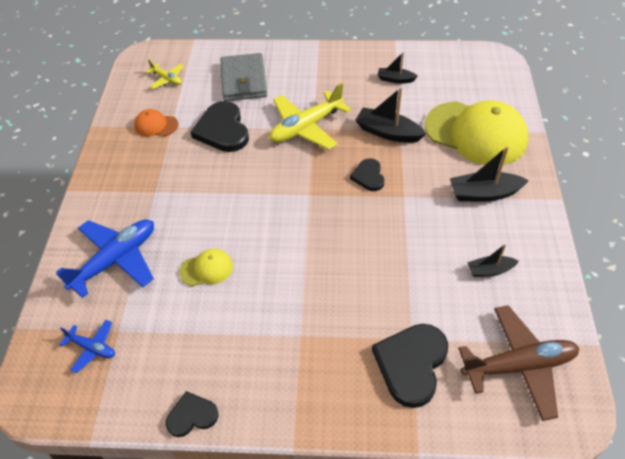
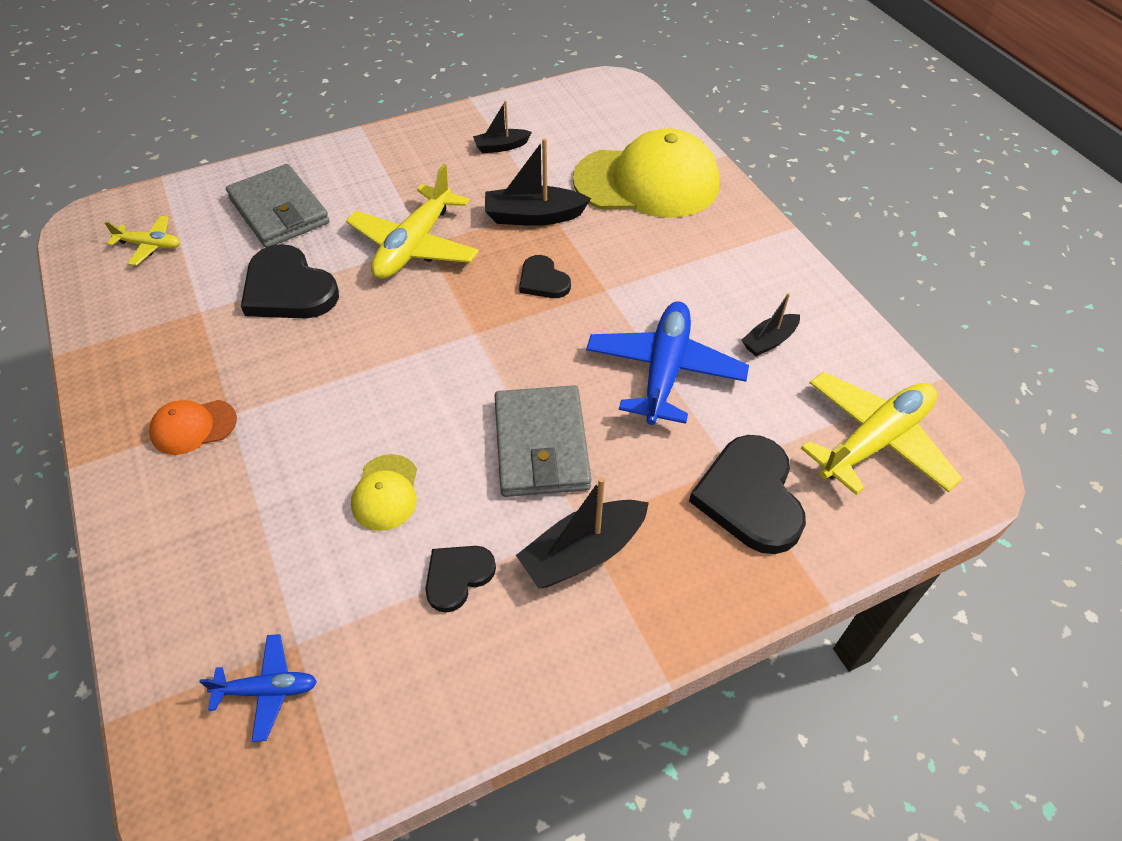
camera: 30 degrees left, 0 degrees up
blue plane [56,219,154,298] -> blue plane moved to [586,301,749,425]
orange cap [134,109,178,136] -> orange cap moved to [149,400,237,455]
black heart [166,391,218,437] -> black heart moved to [426,546,496,613]
yellow cap [179,249,233,286] -> yellow cap turned 135 degrees clockwise [351,454,417,531]
black boat [450,146,529,202] -> black boat moved to [516,477,649,589]
brown plane [458,305,579,421] -> yellow plane [801,372,963,495]
none -> grey wallet [495,385,591,497]

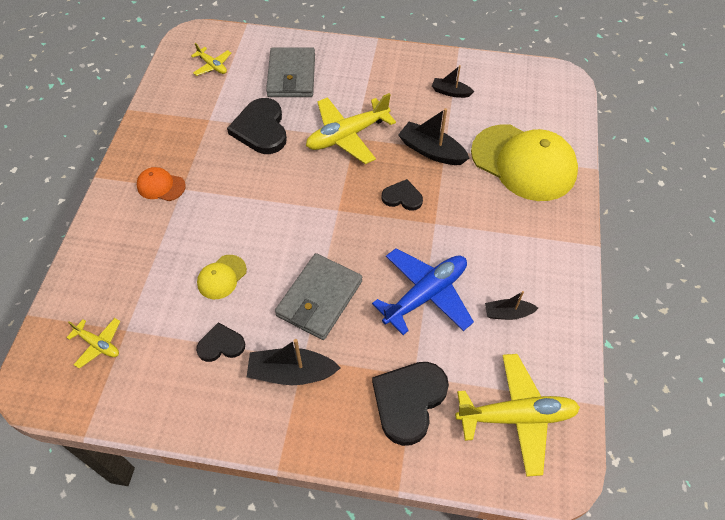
camera: 35 degrees right, 5 degrees up
blue plane [199,634,317,742] -> yellow plane [66,318,120,369]
black heart [519,255,571,298] -> black heart turned 105 degrees clockwise [382,179,423,211]

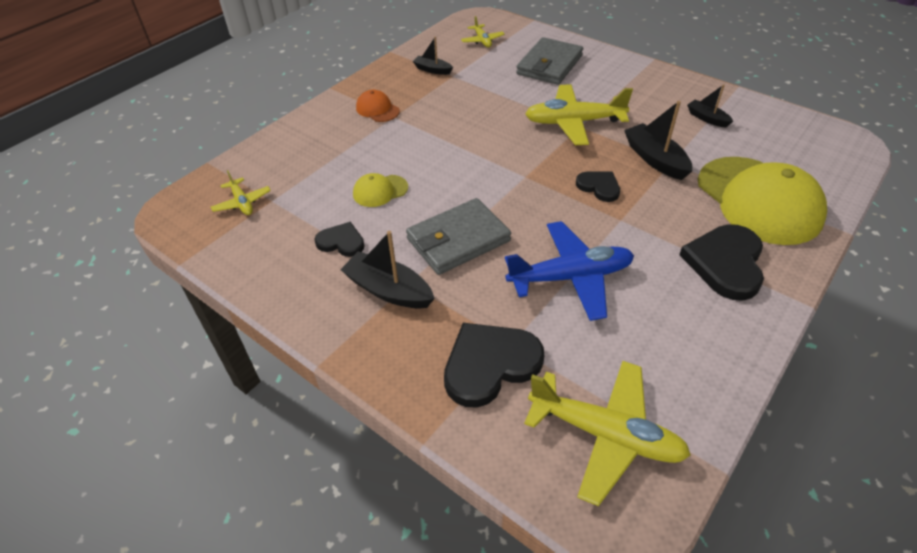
camera: 30 degrees right, 10 degrees down
black heart [227,98,287,154] -> black heart moved to [679,224,764,301]
black boat [485,291,538,320] -> black boat moved to [413,37,453,75]

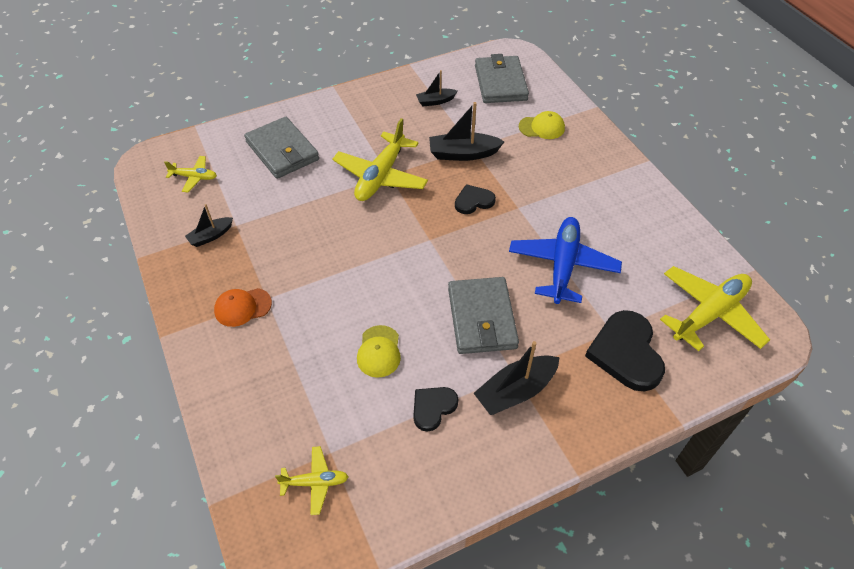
camera: 65 degrees left, 5 degrees up
black heart [679,224,764,301] -> none
yellow cap [698,157,827,245] -> yellow cap [519,111,565,139], size x0.44
none -> grey wallet [475,54,529,103]

